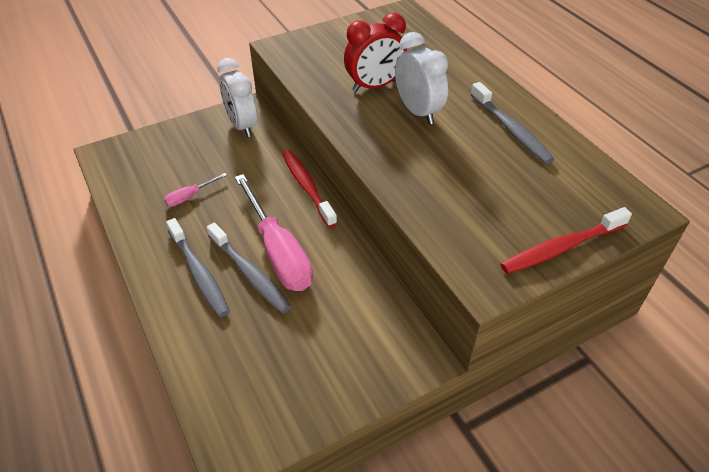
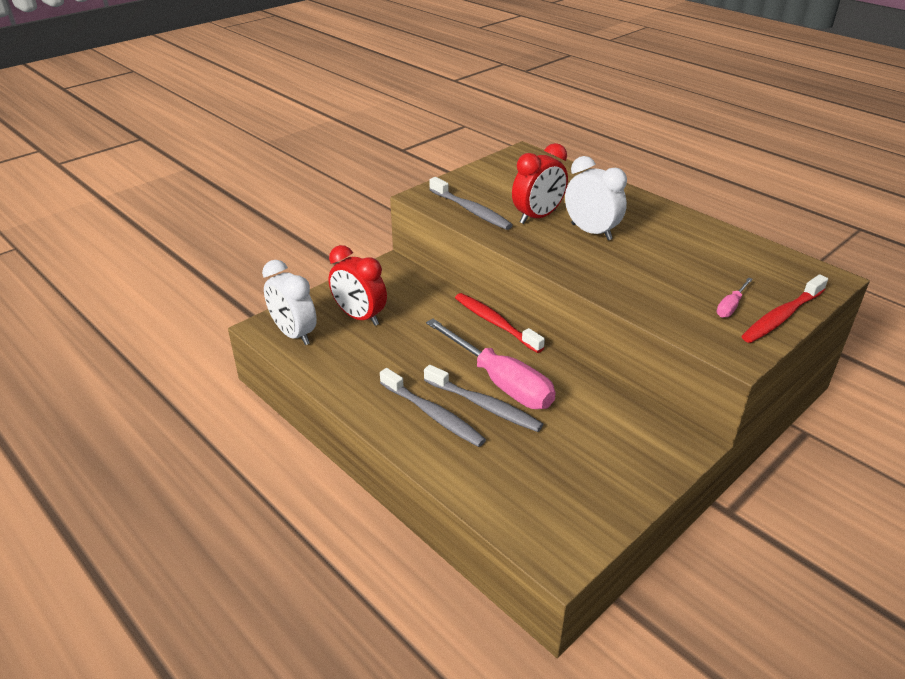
camera: 15 degrees left, 10 degrees down
pink screwdriver [164,173,227,207] -> pink screwdriver moved to [717,277,753,318]
white clock [217,58,257,137] -> white clock moved to [262,260,317,345]
grey toothbrush [471,82,555,164] -> grey toothbrush moved to [429,177,513,230]
none -> red clock [328,245,387,326]

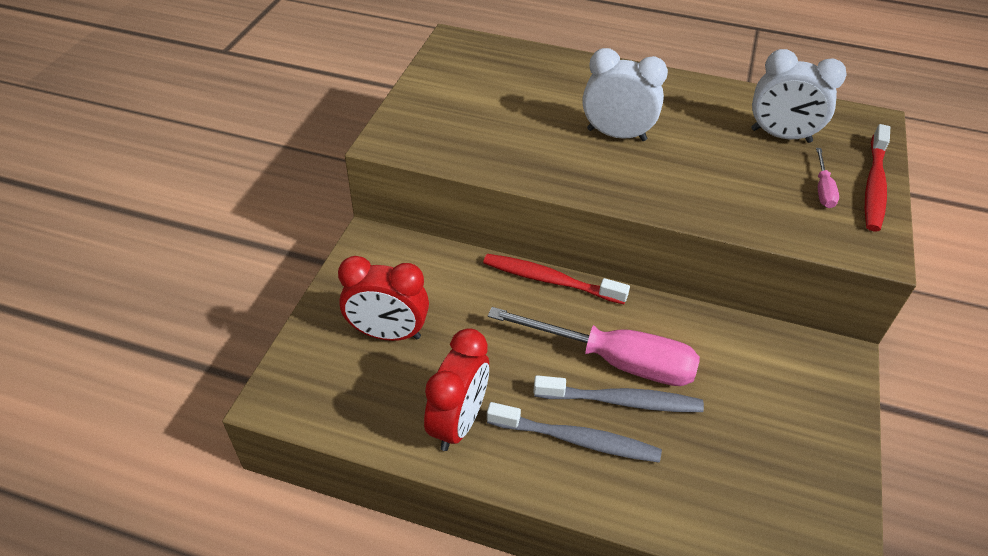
camera: 30 degrees left, 10 degrees up
white clock [262,260,317,345] -> white clock moved to [751,49,847,143]
grey toothbrush [429,177,513,230] -> none
red clock [512,143,568,224] -> red clock moved to [424,328,489,451]

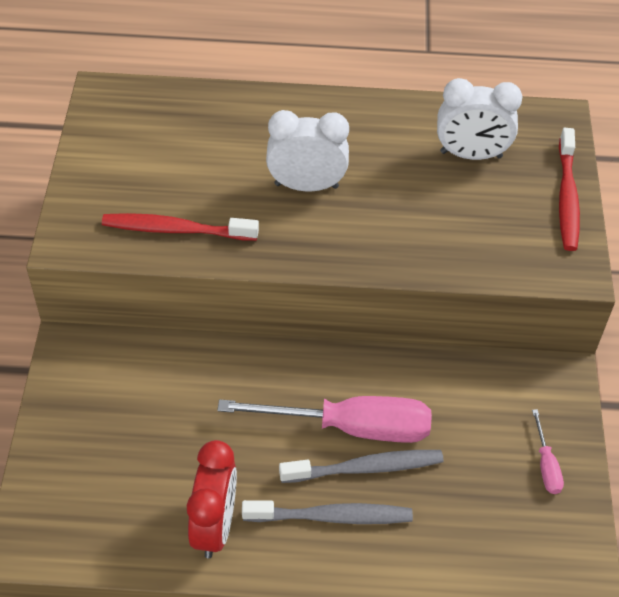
camera: 15 degrees left, 5 degrees up
red clock [338,256,429,341] -> none
red toothbrush [483,254,630,304] -> red toothbrush moved to [102,213,259,241]
pink screwdriver [816,148,839,208] -> pink screwdriver moved to [532,409,564,494]

